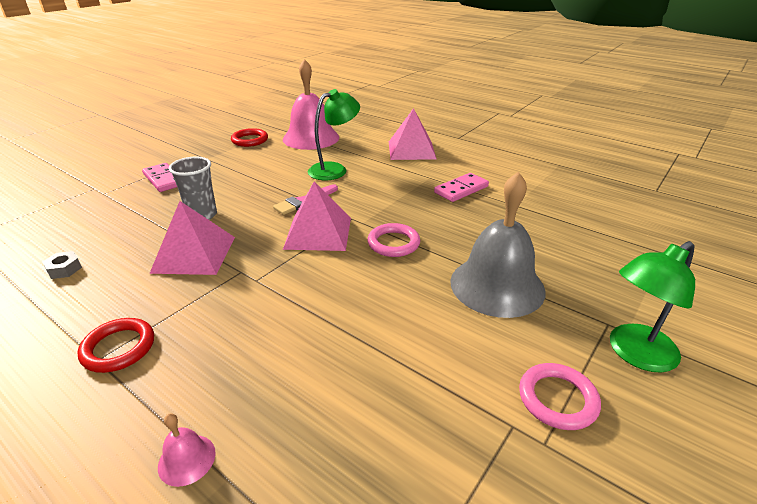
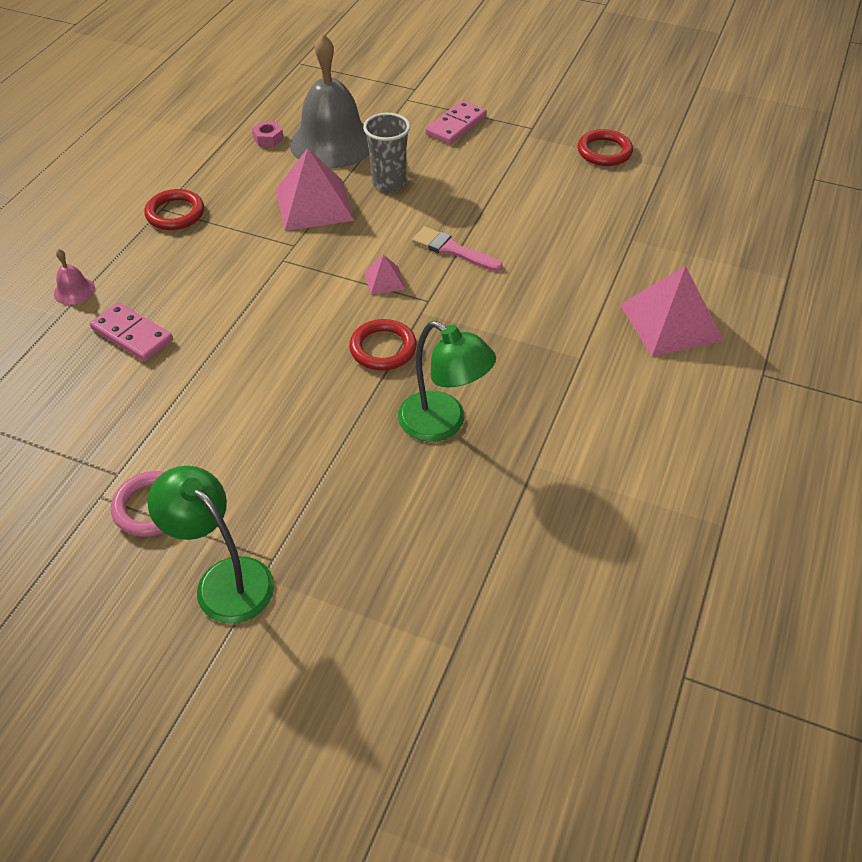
camera: 75 degrees right, 15 degrees up
grey nut [42,251,82,279] -> pink nut [252,121,284,147]
pink bell [283,59,339,150] -> none
pink pyramid [283,182,351,251] -> pink pyramid [365,254,405,295], size x0.47
green lamp [308,89,360,180] -> green lamp moved to [398,321,496,442]
pink ring [367,223,420,257] -> red ring [349,319,417,370]
pink domino [434,173,489,202] -> pink domino moved to [90,302,173,361]
grey bell [450,172,545,318] -> grey bell moved to [290,34,369,168]

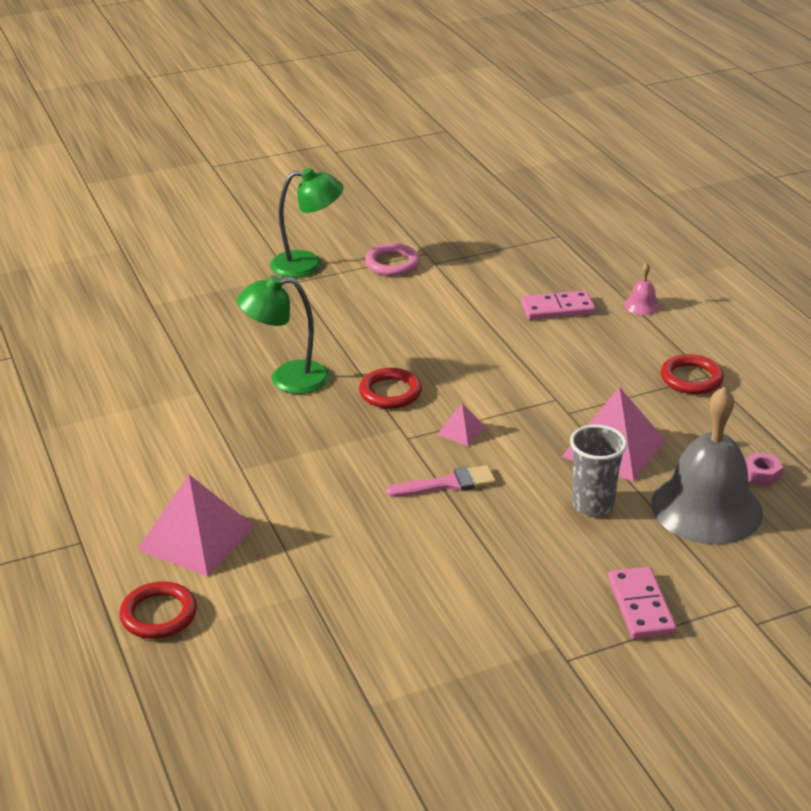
camera: 135 degrees right, 15 degrees down
red ring [577,129,633,166] -> red ring moved to [119,581,197,639]

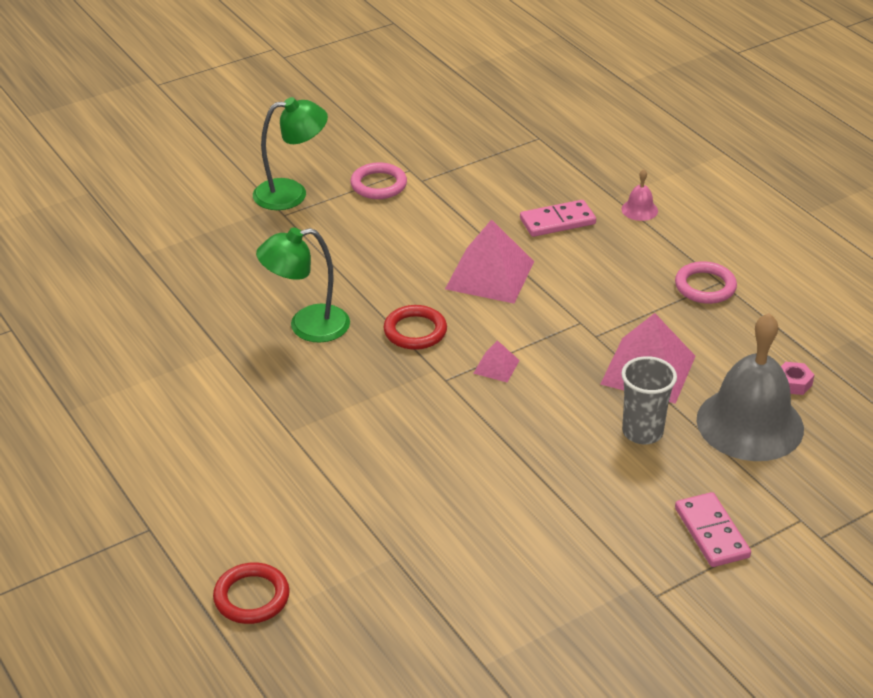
camera: 10 degrees left, 5 degrees up
pink pyramid [137,475,255,576] -> pink pyramid moved to [445,219,534,303]
pink brush [386,465,496,497] -> none
red ring [661,354,724,394] -> pink ring [675,261,737,304]

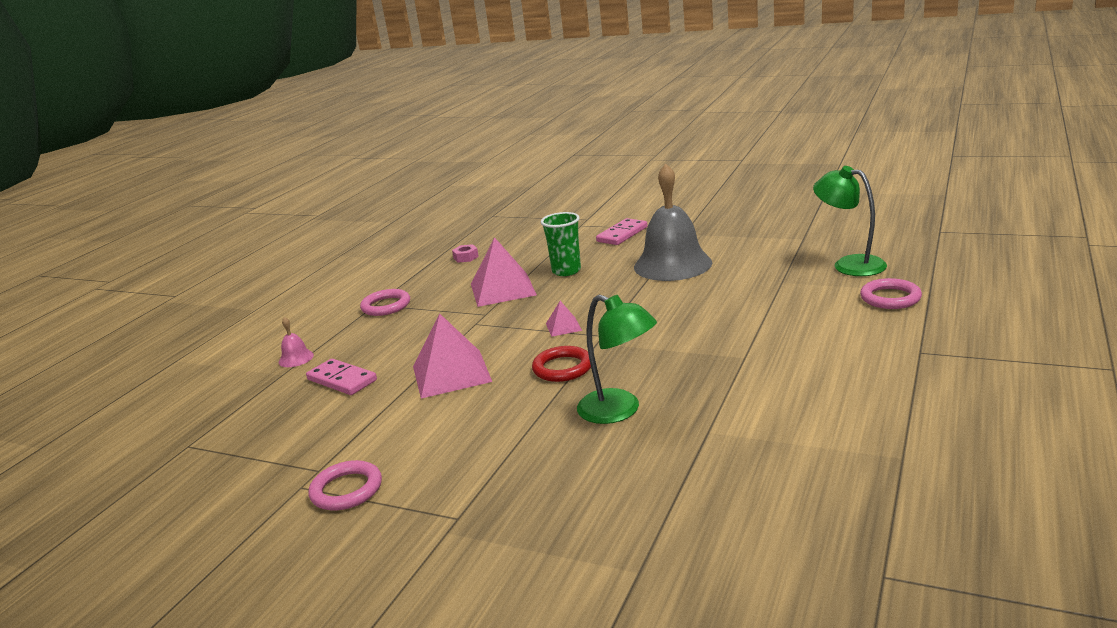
camera: 120 degrees left, 15 degrees down
red ring [213,563,290,624] -> pink ring [860,278,922,309]
green lamp [253,97,328,210] -> green lamp moved to [813,166,887,276]
grey cup [621,356,677,444] -> green cup [541,212,581,276]
grey bell [697,313,804,461] -> grey bell moved to [634,163,712,281]

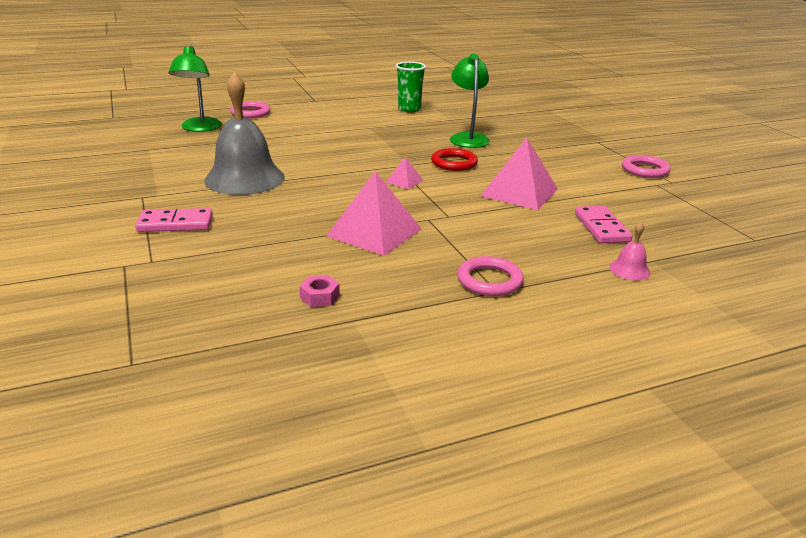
camera: 140 degrees left, 5 degrees up
green cup [541,212,581,276] -> green cup moved to [396,62,426,112]

